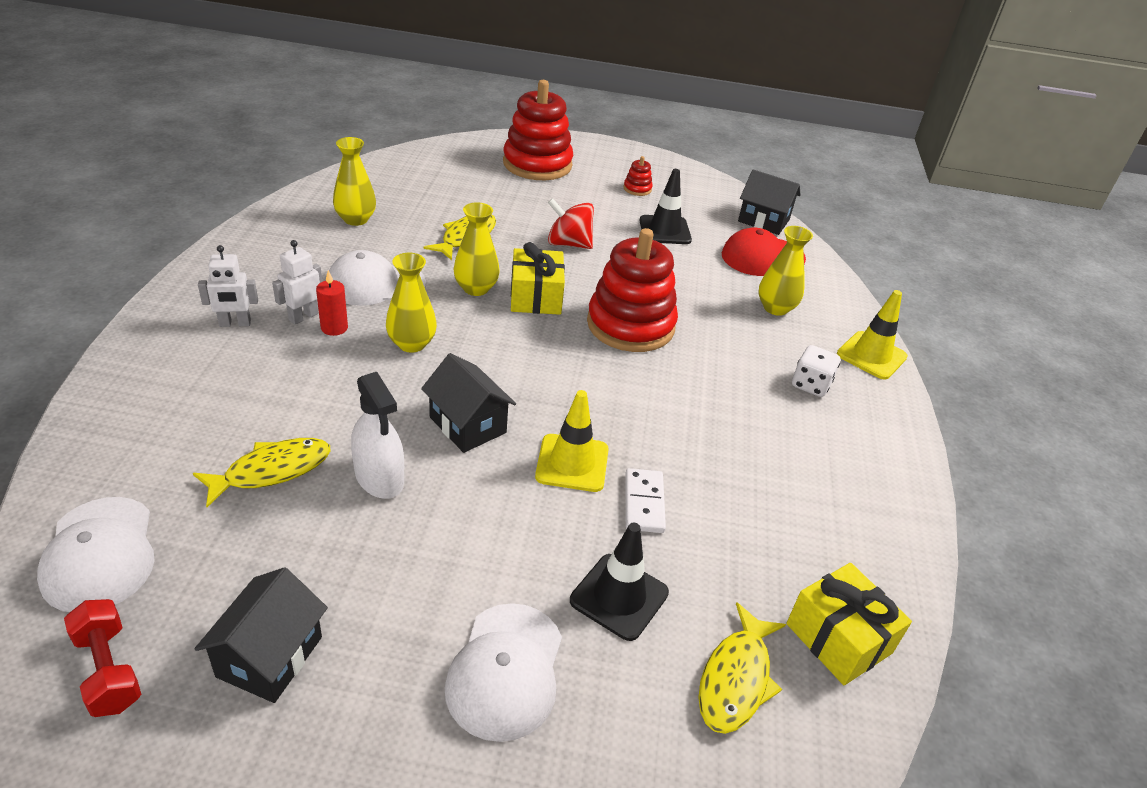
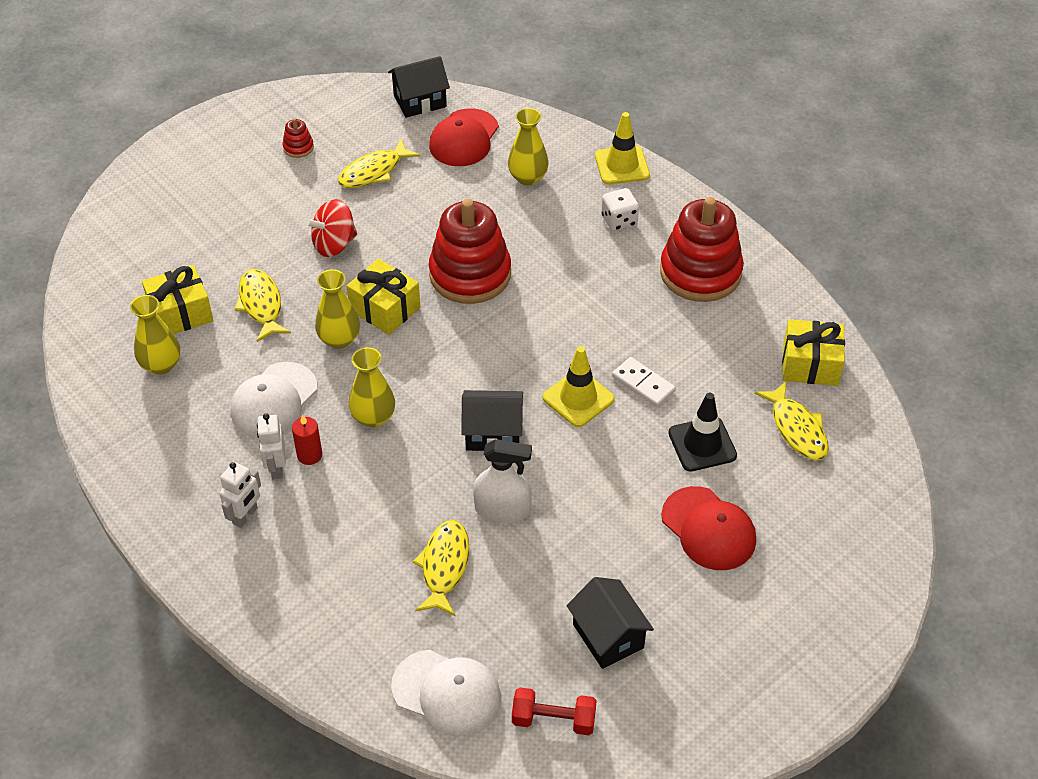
camera: 45 degrees left, 10 degrees up
white cap [445,603,562,742] -> red cap [661,486,756,570]
red stacking toy [503,80,573,180] -> red stacking toy moved to [660,197,744,302]
black traffic cone [639,169,692,244] -> yellow fish [338,139,420,188]
none -> yellow gift [142,265,214,334]

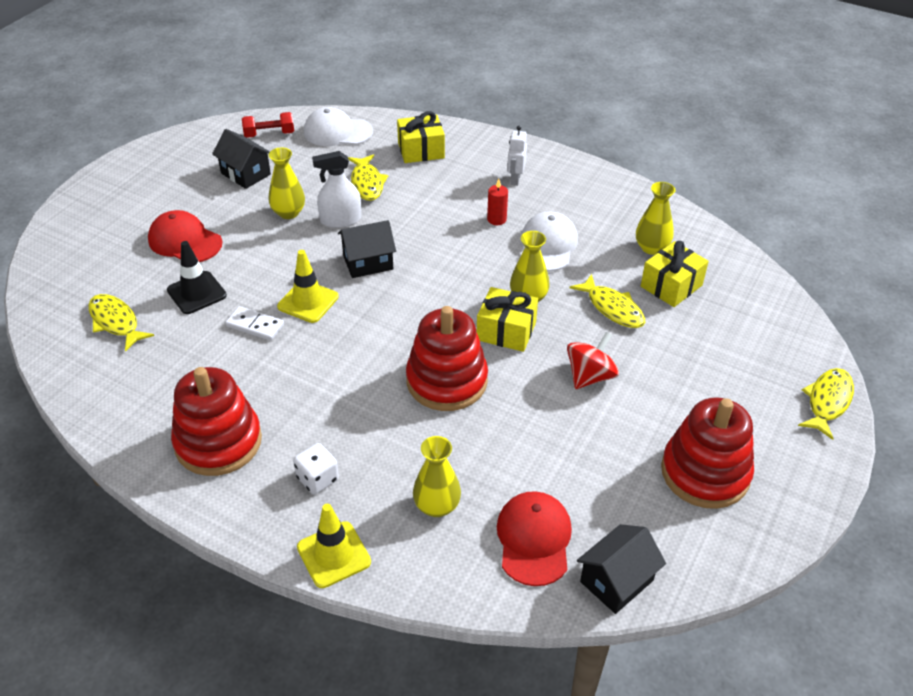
camera: 160 degrees right, 5 degrees down
white robot [257,413,286,479] -> none
red stacking toy [282,118,314,158] -> red stacking toy [661,397,754,509], size x2.48
yellow fish [338,139,420,188] -> yellow fish moved to [798,368,854,440]
yellow vase [349,347,395,427] -> yellow vase moved to [269,147,305,219]
yellow gift [782,319,845,386] -> yellow gift moved to [397,111,445,163]

